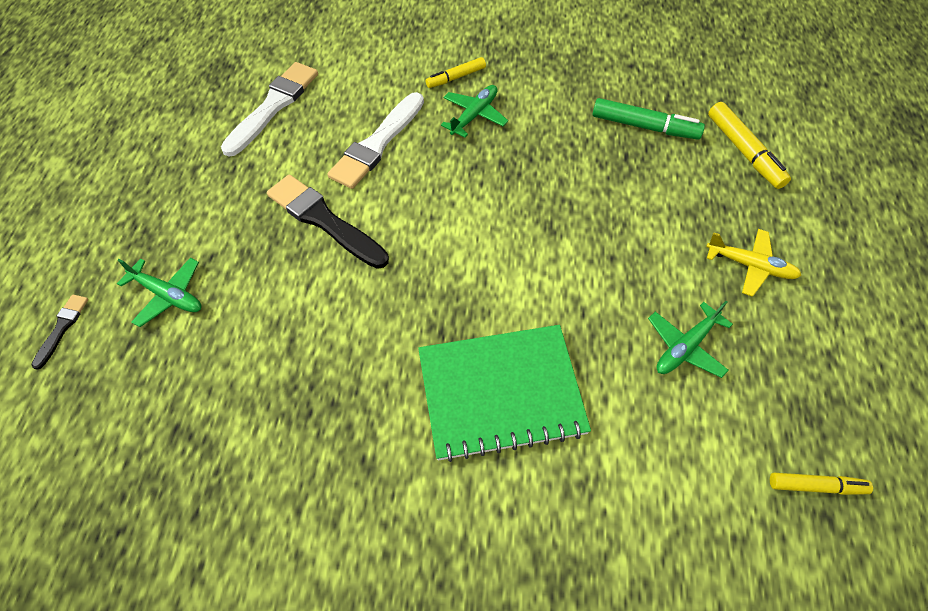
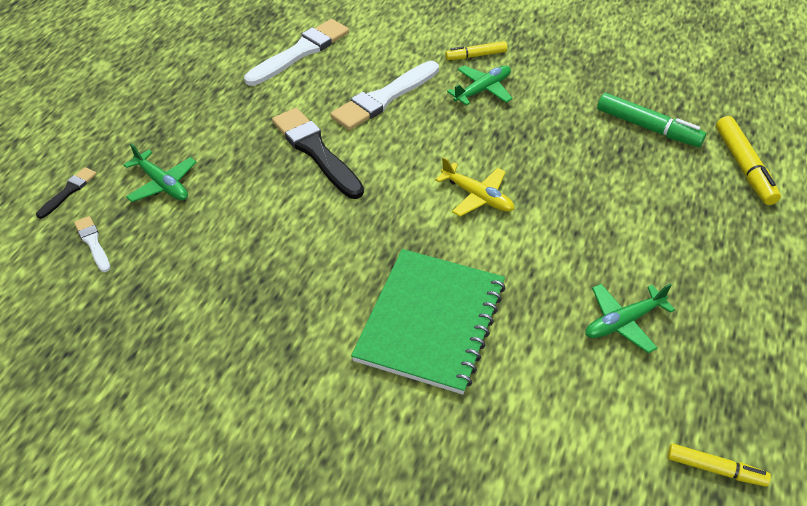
camera: 15 degrees right, 10 degrees down
green notebook [418,325,591,462] -> green notebook turned 75 degrees counterclockwise [351,249,506,394]
yellow plane [706,229,802,297] -> yellow plane moved to [435,157,514,216]
none -> white brush [74,216,110,272]

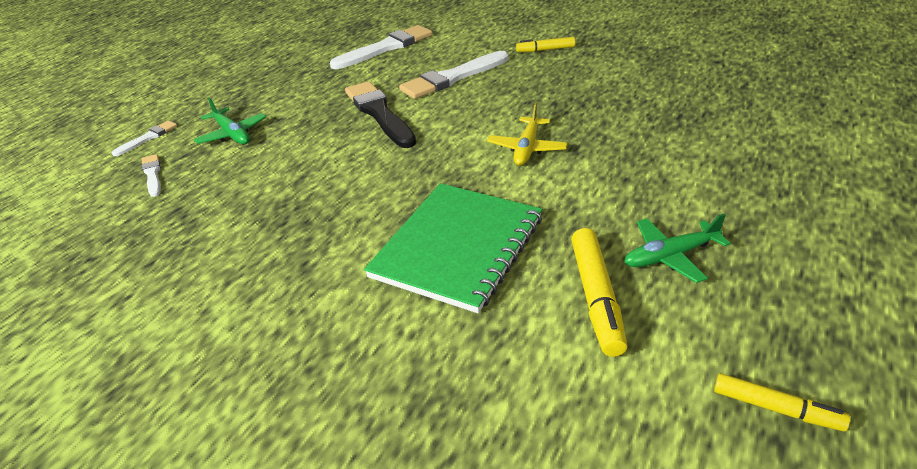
camera: 10 degrees right, 10 degrees down
black brush [36,167,97,219] -> white brush [112,120,177,156]
yellow plane [435,157,514,216] -> yellow plane turned 60 degrees clockwise [487,102,568,166]
green plane [447,66,513,106] -> none
green marker [597,93,706,147] -> none
yellow marker [716,116,781,205] -> yellow marker moved to [571,228,627,357]

